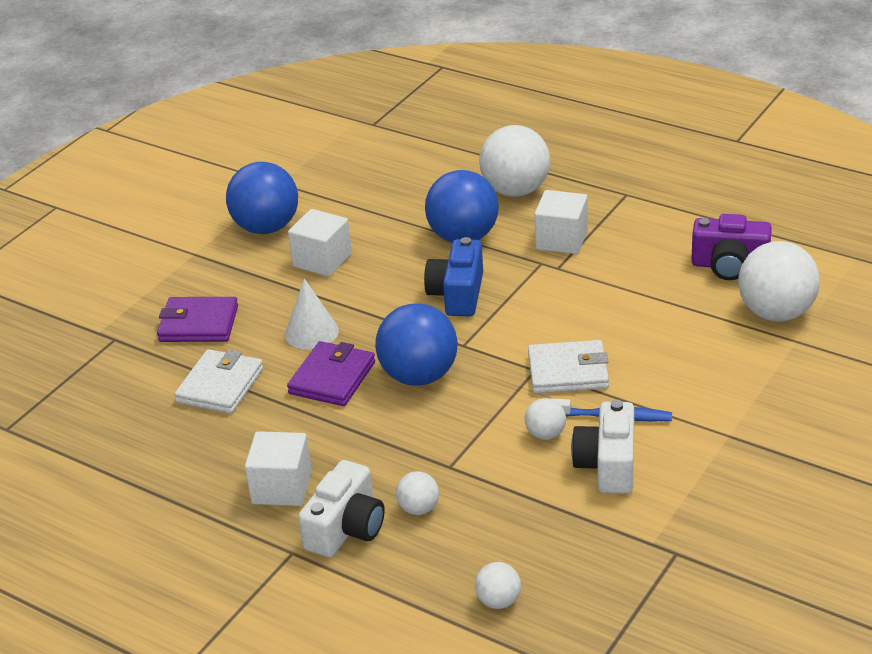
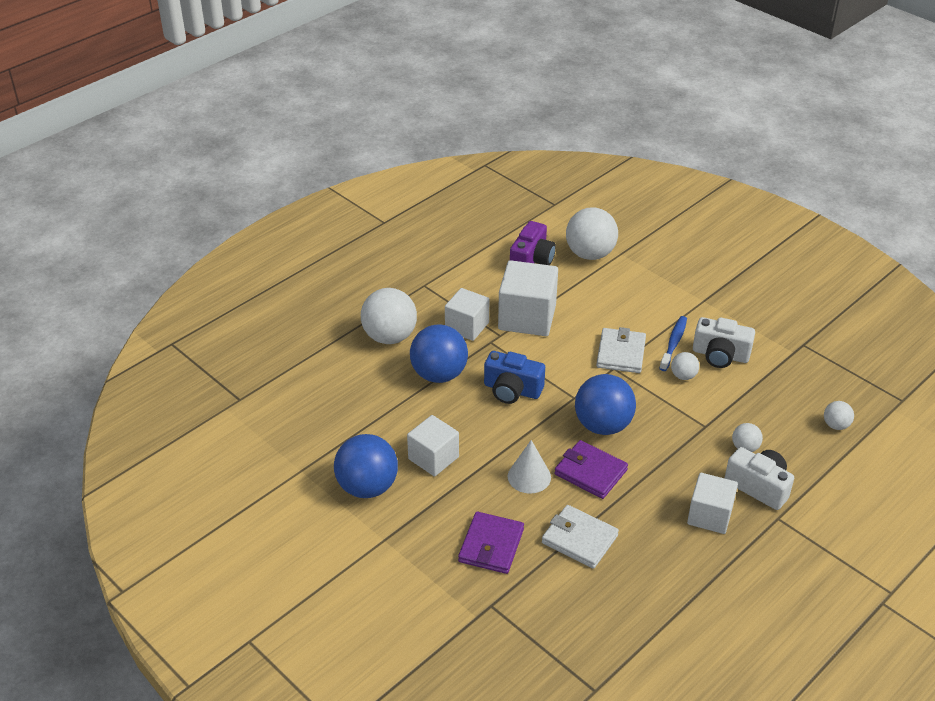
camera: 80 degrees left, 5 degrees up
none -> white cube [498,260,558,336]

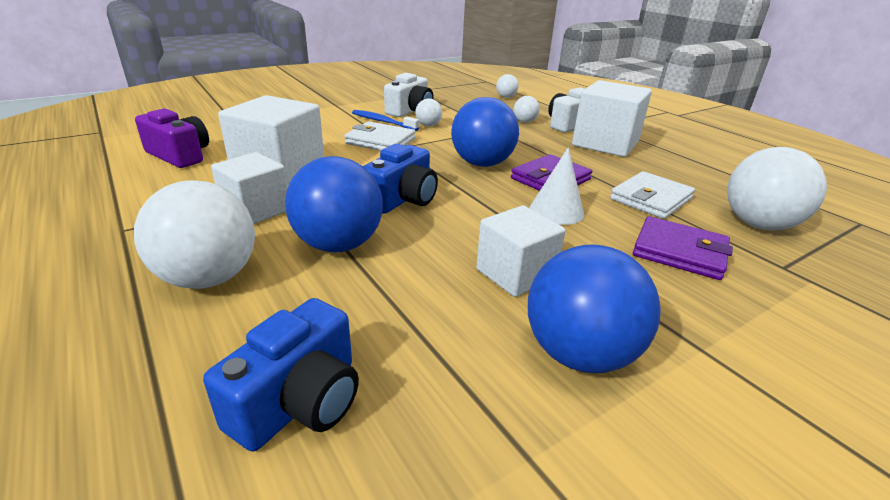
camera: 80 degrees left, 10 degrees down
white ball [566,208,618,260] -> white ball moved to [727,147,827,230]
white cube [687,473,738,534] -> white cube [572,80,652,157], size x1.55
none -> blue camera [203,298,359,451]

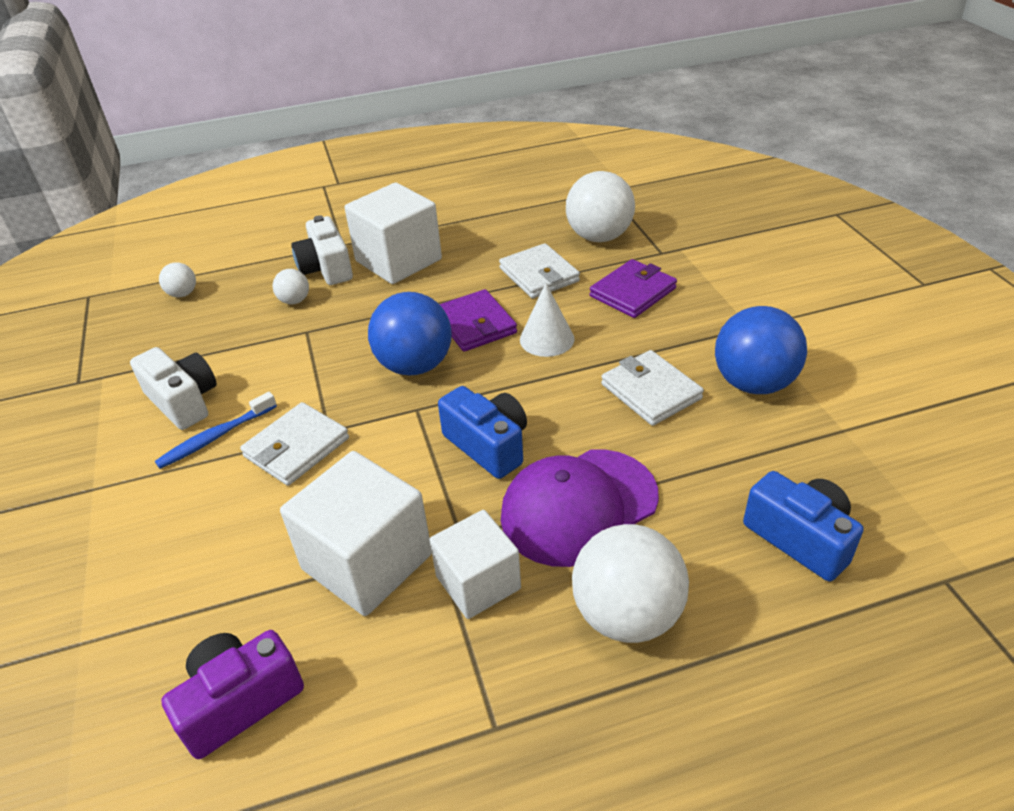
camera: 70 degrees left, 10 degrees up
blue ball [285,156,383,252] -> purple cap [501,450,659,567]
white ball [415,98,442,126] -> none
white cube [476,205,566,297] -> white wallet [601,350,704,426]

